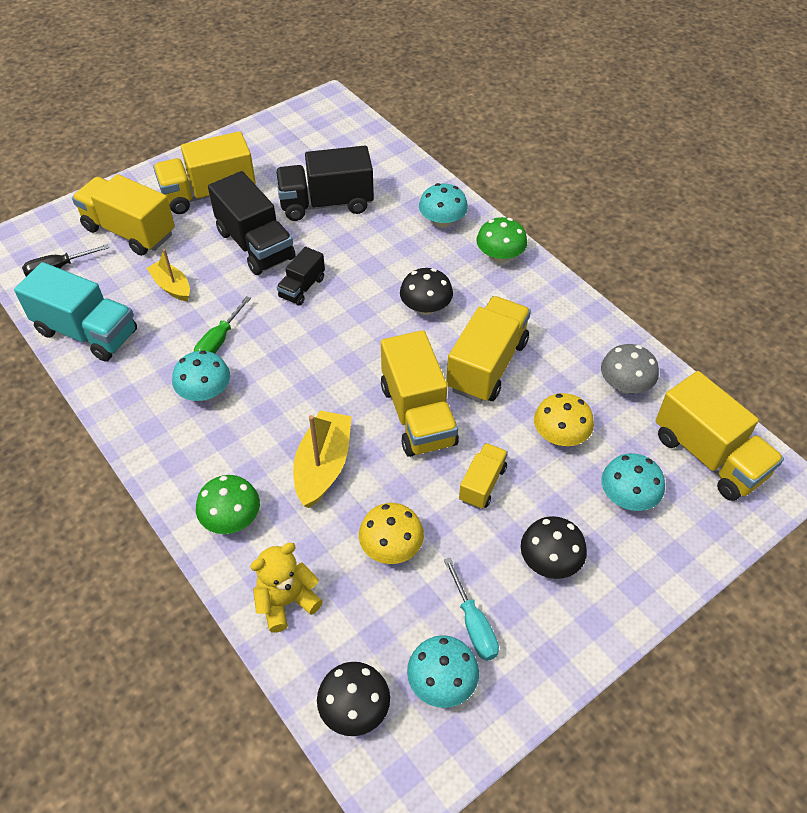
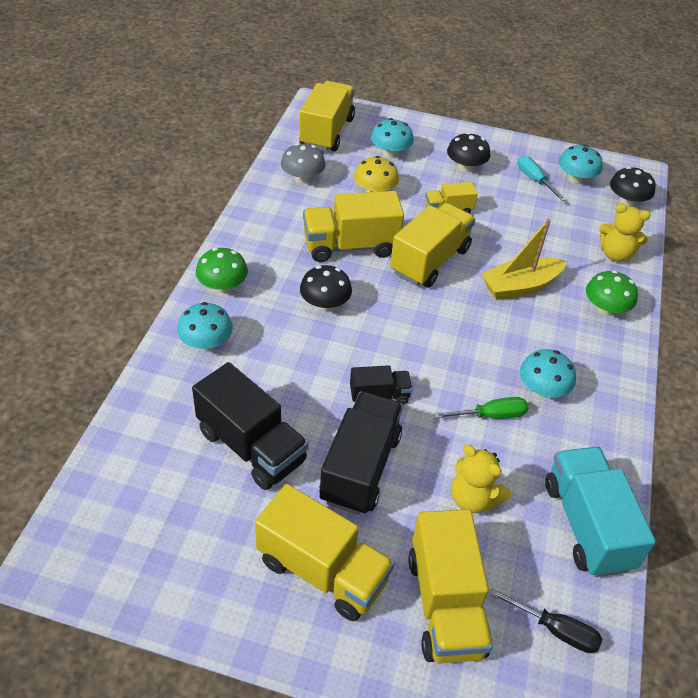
camera: 130 degrees left, 5 degrees down
yellow boat [147,249,190,301] -> yellow teddy bear [451,445,511,513]
yellow mushroom [359,503,424,564] -> none
turquoise screwdriver [444,558,499,661] -> turquoise screwdriver turned 60 degrees counterclockwise [517,155,566,201]

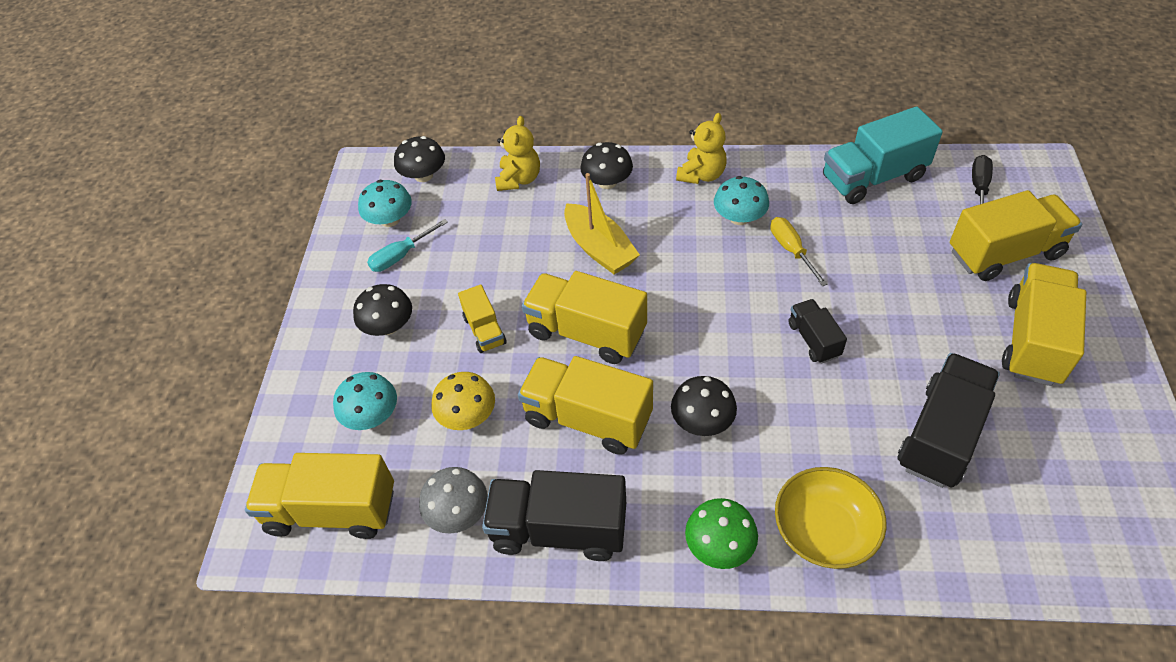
camera: 95 degrees left, 5 degrees up
turquoise mushroom [177,302,233,351] -> yellow bowl [775,467,887,569]
yellow truck [303,191,404,262] -> yellow truck turned 135 degrees clockwise [518,356,653,455]
black truck [319,391,403,515] -> black truck moved to [482,470,626,561]
green screwdriver [433,397,528,419] -> yellow screwdriver [770,217,828,286]
yellow teddy bear [451,445,511,513] -> yellow teddy bear moved to [676,113,727,184]
green mushroom [586,270,638,316] -> black mushroom [580,142,633,189]

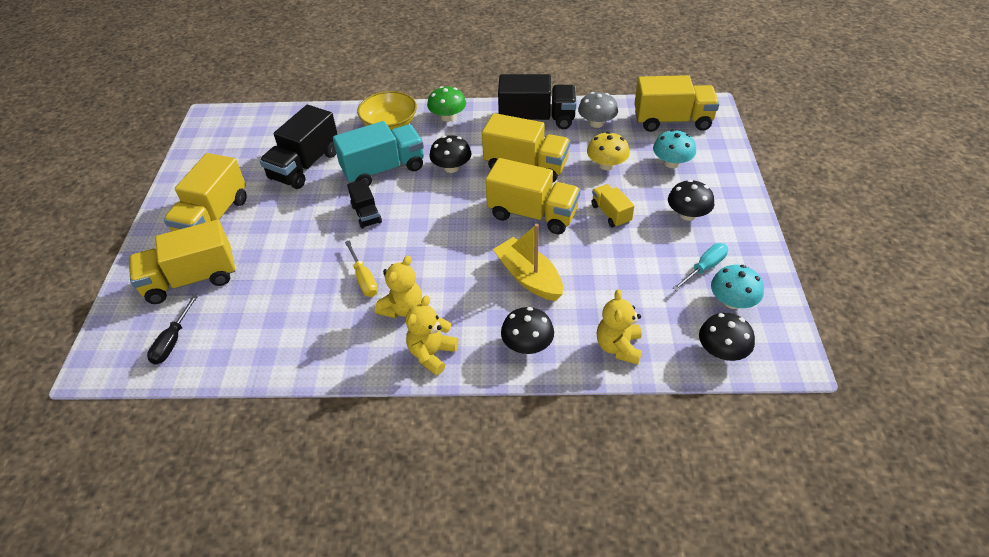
camera: 175 degrees right, 5 degrees down
turquoise mushroom [714,176,769,225] -> yellow teddy bear [375,256,422,318]
turquoise truck [823,106,943,204] -> turquoise truck moved to [333,121,424,186]

